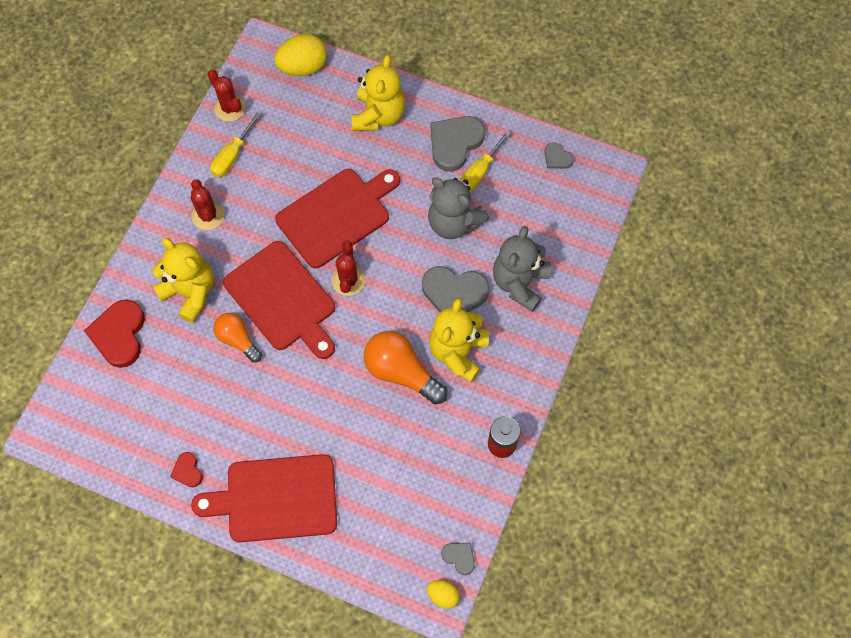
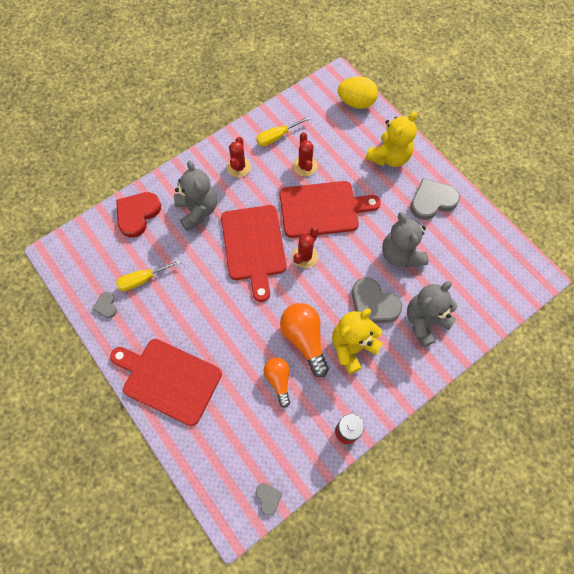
camera: 30 degrees right, 0 degrees up
yellow teddy bear [152,238,214,323] -> grey teddy bear [174,161,217,231]
red heart [170,452,203,487] -> none
red cactus [207,69,246,121] -> red cactus moved to [293,132,317,176]
orange light bulb [213,313,262,363] -> orange light bulb moved to [263,357,290,408]
yellow egg [427,580,460,609] -> none
yellow screwdriver [460,131,511,192] -> yellow screwdriver moved to [116,260,181,291]
grey heart [544,142,574,169] -> grey heart moved to [92,292,117,318]

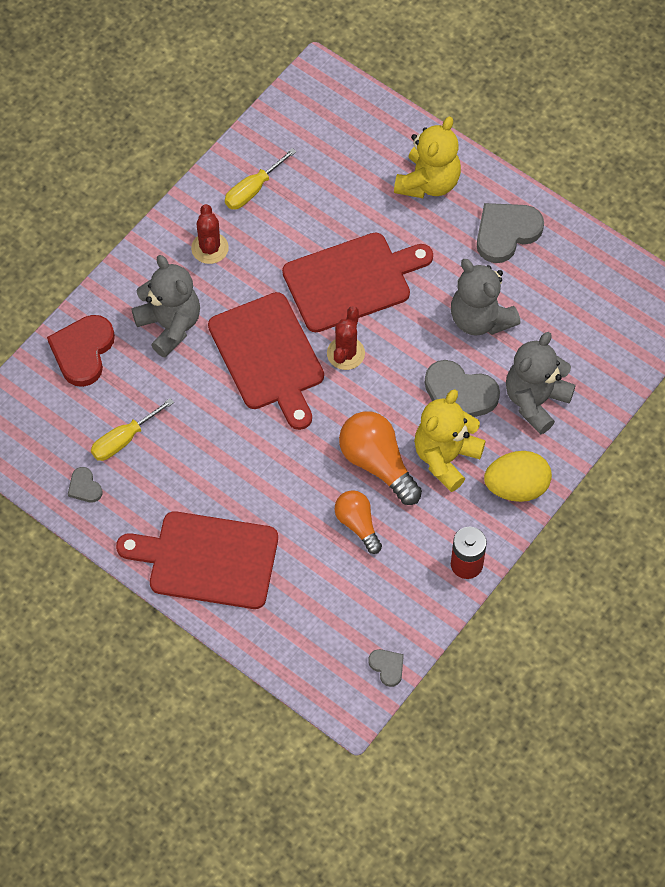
camera: 15 degrees left, 5 degrees down
red cactus [293,132,317,176] -> none
yellow egg [338,76,378,109] -> yellow egg moved to [484,451,552,502]

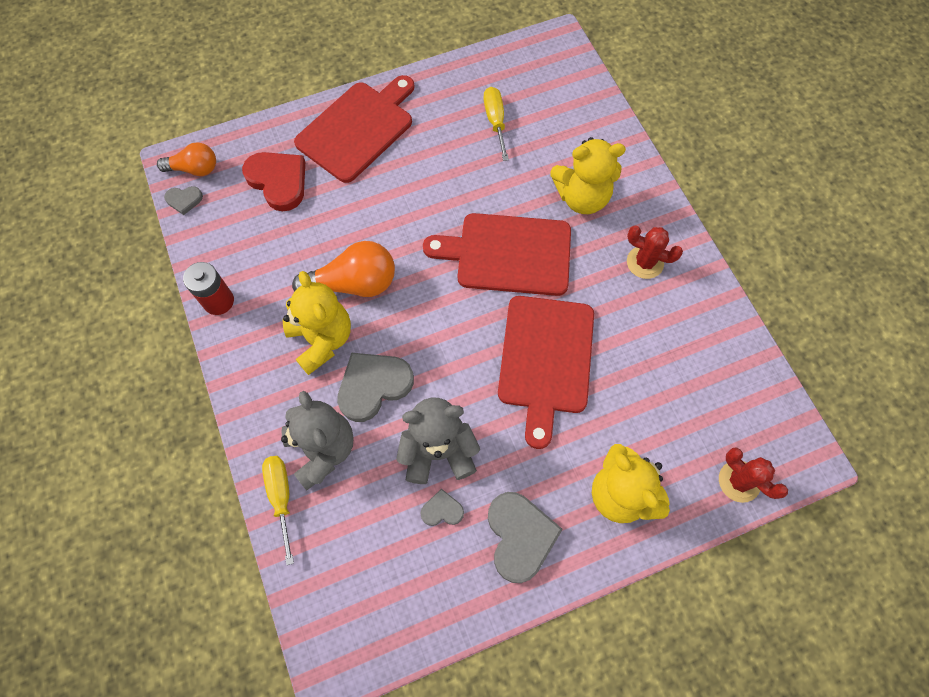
camera: 120 degrees right, 5 degrees up
red heart [47,315,115,387] -> red heart moved to [242,152,305,211]
grey heart [68,467,103,503] -> grey heart moved to [420,489,464,526]
grey teddy bear [131,255,200,358] -> yellow teddy bear [551,137,626,214]
yellow screwdriver [225,148,296,209] -> yellow screwdriver moved to [262,456,294,565]
red cactus [327,306,365,370] -> red cactus moved to [719,447,788,503]
orange light bulb [335,490,382,554] -> orange light bulb moved to [157,142,216,176]
yellow egg [484,451,552,502] -> none

